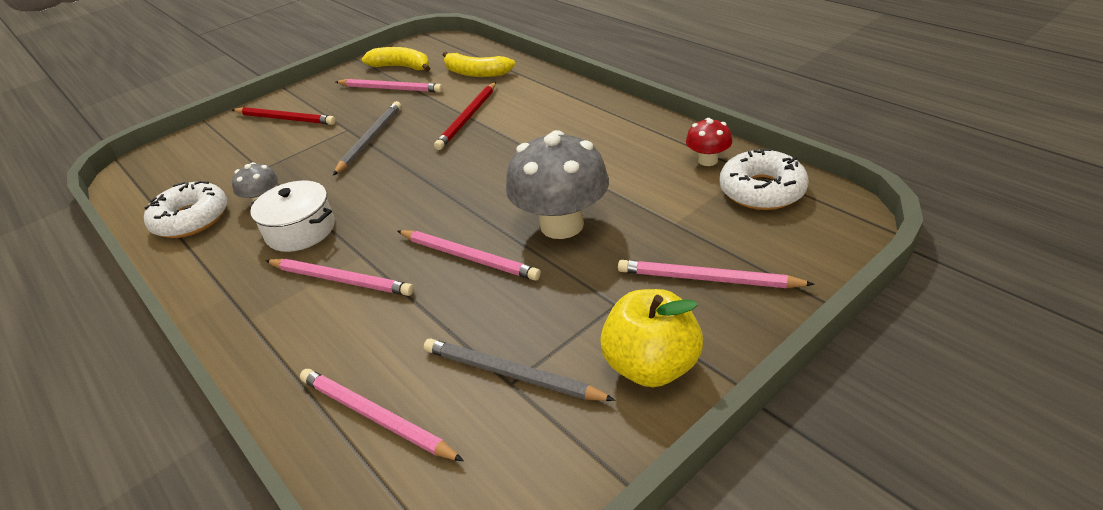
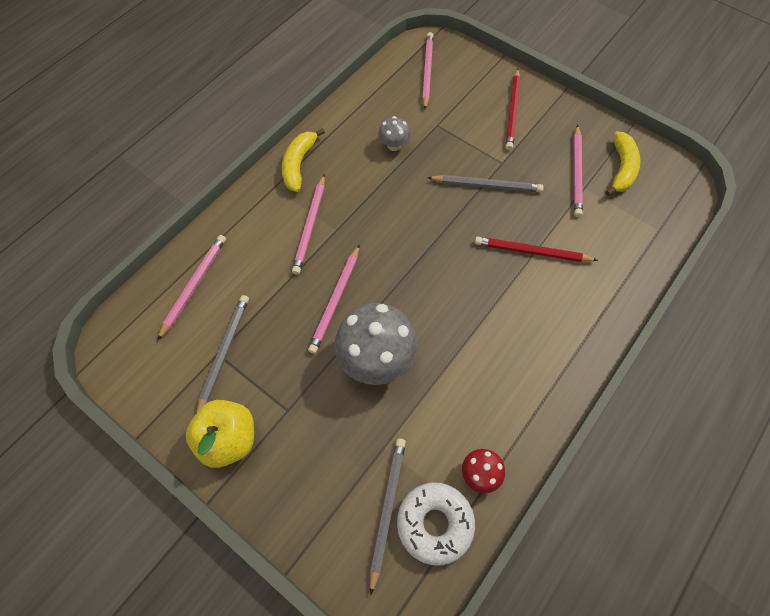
camera: 75 degrees right, 25 degrees up
white donut [144,181,227,238] -> none
white pot [250,181,335,252] -> none
yellow banana [443,52,515,77] -> yellow banana moved to [282,128,325,192]
pink pencil [618,260,815,288] -> pink pencil moved to [422,32,433,109]
none -> grey pencil [370,438,406,595]

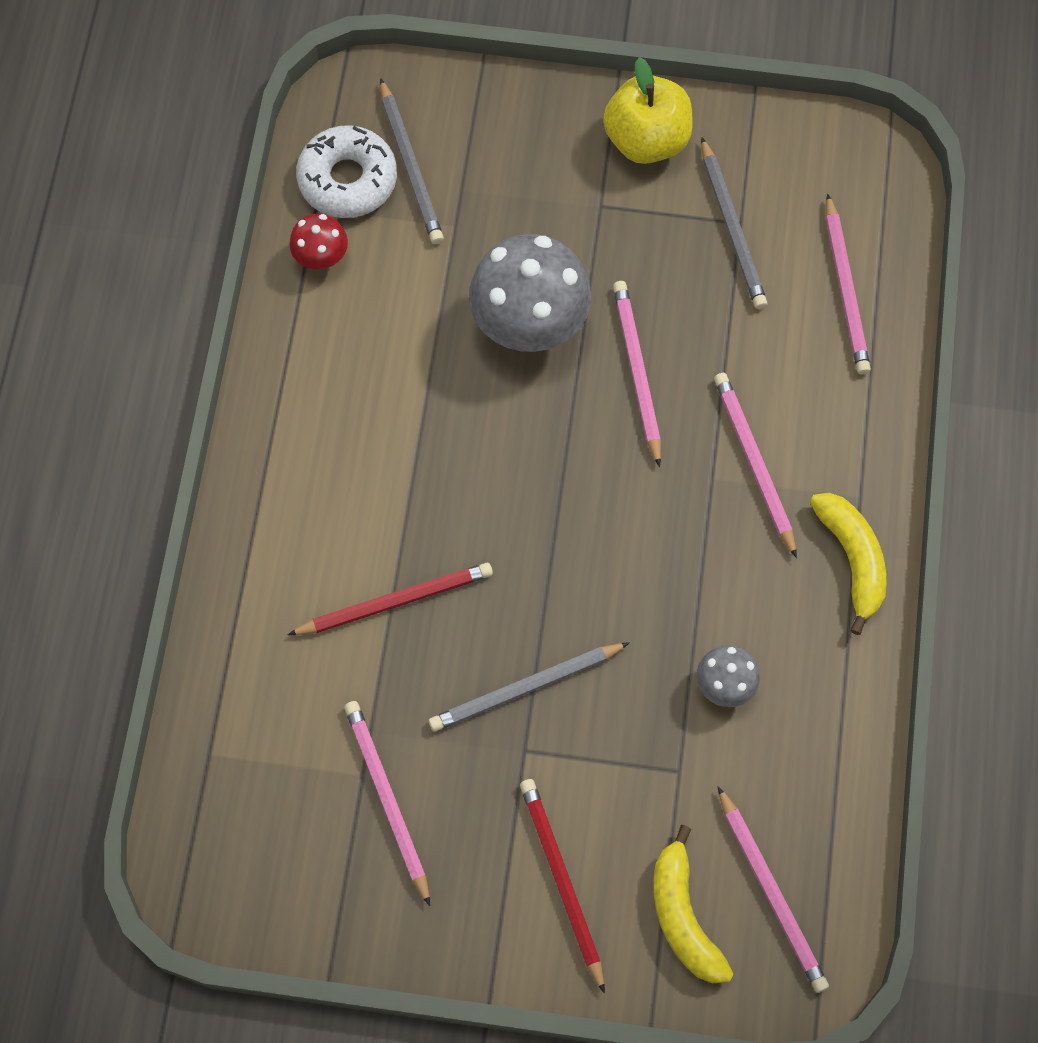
camera: 150 degrees right, 5 degrees up
yellow banana [606,131,640,196] -> yellow banana moved to [653,825,733,983]

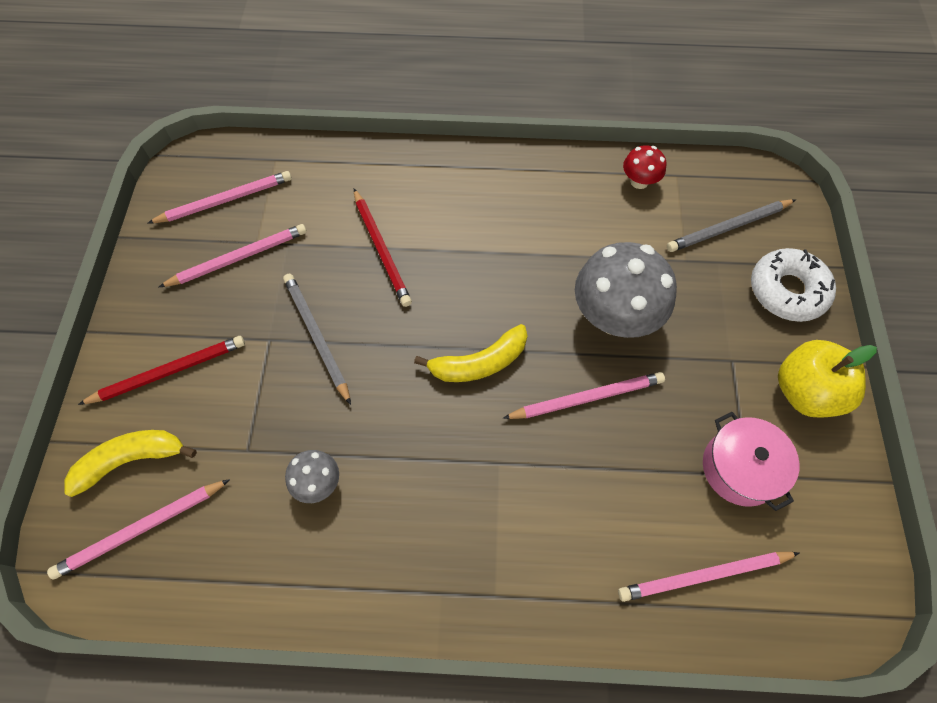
camera: 85 degrees right, 5 degrees down
white donut [296,125,397,218] -> white donut moved to [751,248,836,322]
grey pencil [701,137,767,309] -> pink pot [703,412,800,511]
pink pencil [714,373,797,558] -> pink pencil moved to [147,171,292,224]
yellow banana [810,493,887,635] -> yellow banana moved to [414,324,528,382]

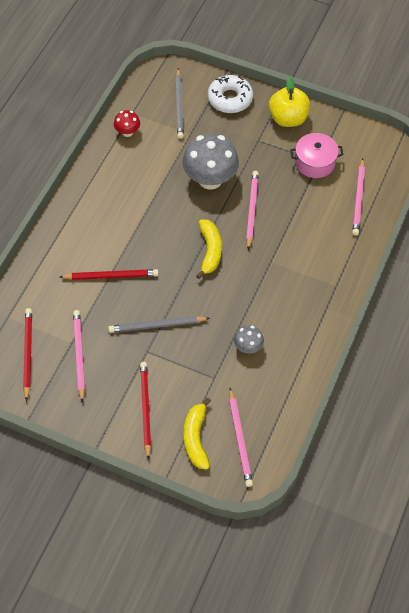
camera: 70 degrees left, 5 degrees down
pink pencil [147,171,292,224] -> red pencil [23,308,32,402]

